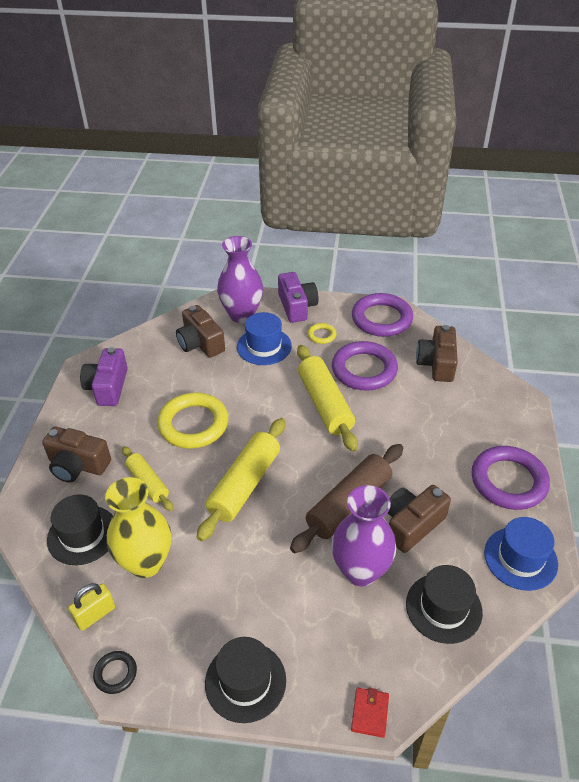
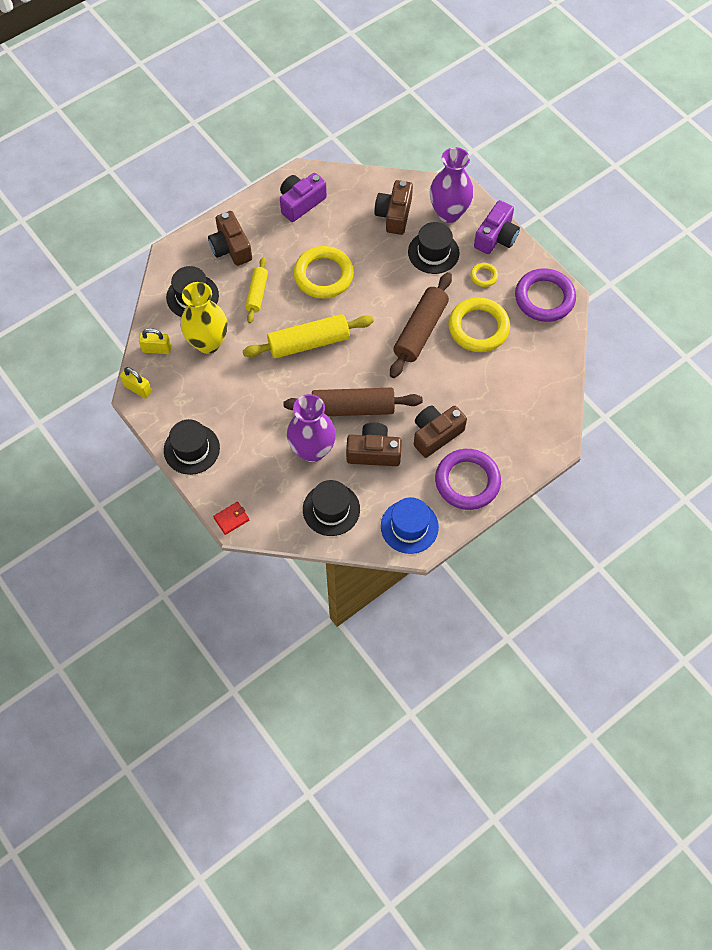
camera: 45 degrees right, 20 degrees up
black ring [93,651,137,694] -> yellow padlock [120,367,152,399]
blue hat [237,312,292,365] -> black hat [408,222,459,274]
yellow rolling pin [297,345,358,451] -> brown rolling pin [390,272,452,378]
purple ring [332,341,398,391] -> yellow ring [448,297,510,352]
brown camera [416,325,458,382] -> brown camera moved to [414,406,467,458]

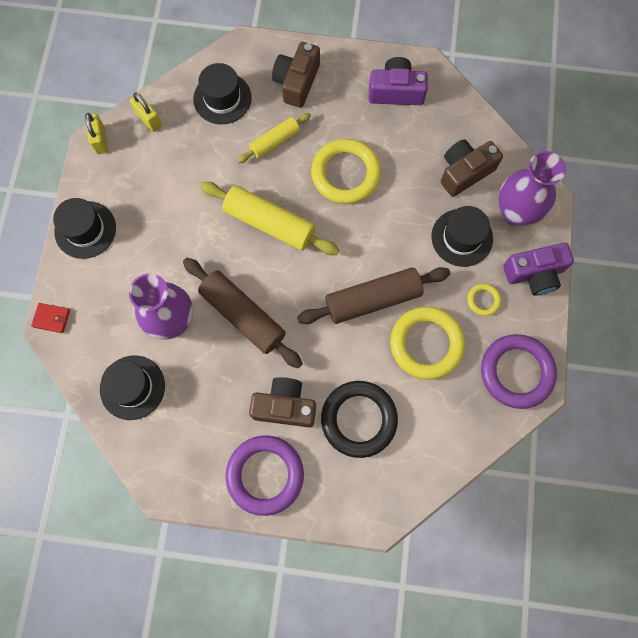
camera: 45 degrees right, 10 degrees up
yellow vase [181,282,228,354] -> none
brown camera [346,422,402,466] -> none
blue hat [381,497,439,554] -> none
none -> black ring [321,381,398,458]

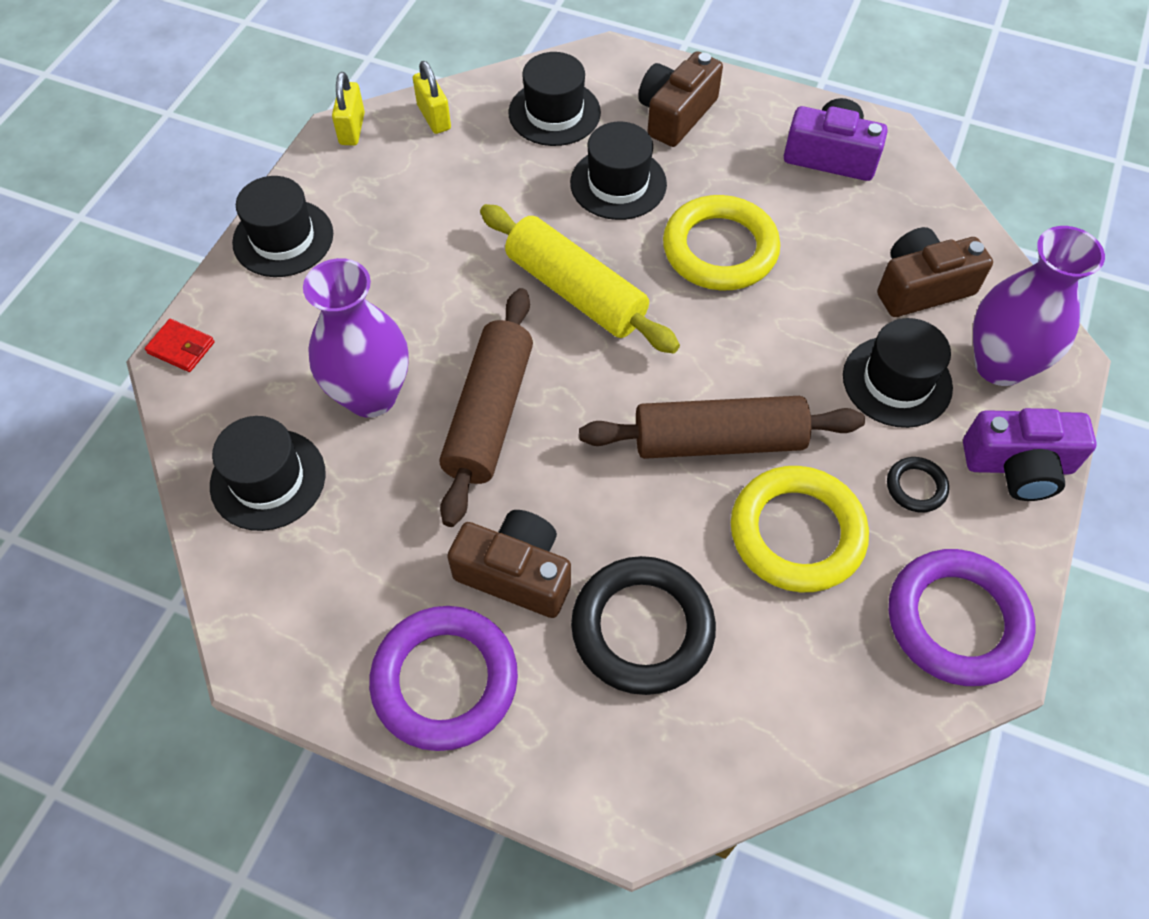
camera: 15 degrees right, 15 degrees down
brown rolling pin [183,258,303,368] -> brown rolling pin turned 45 degrees clockwise [440,288,533,527]
yellow rolling pin [237,113,311,163] -> black hat [570,122,667,220]
yellow ring [467,284,501,316] -> black ring [887,457,949,513]

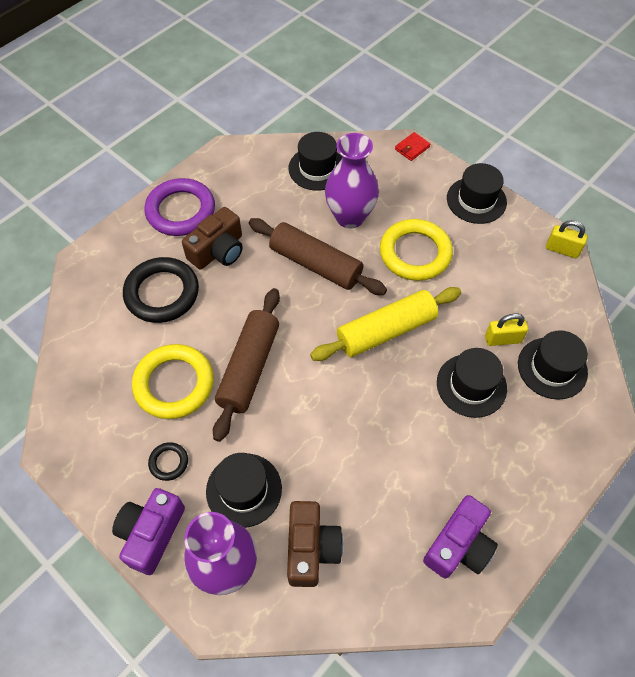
camera: 110 degrees right, 0 degrees up
yellow padlock [413,61,451,134] -> yellow padlock moved to [485,314,528,346]
brown camera [638,51,723,147] -> none
yellow ring [663,195,780,290] -> yellow ring moved to [380,219,453,281]
purple ring [889,549,1036,686] -> none

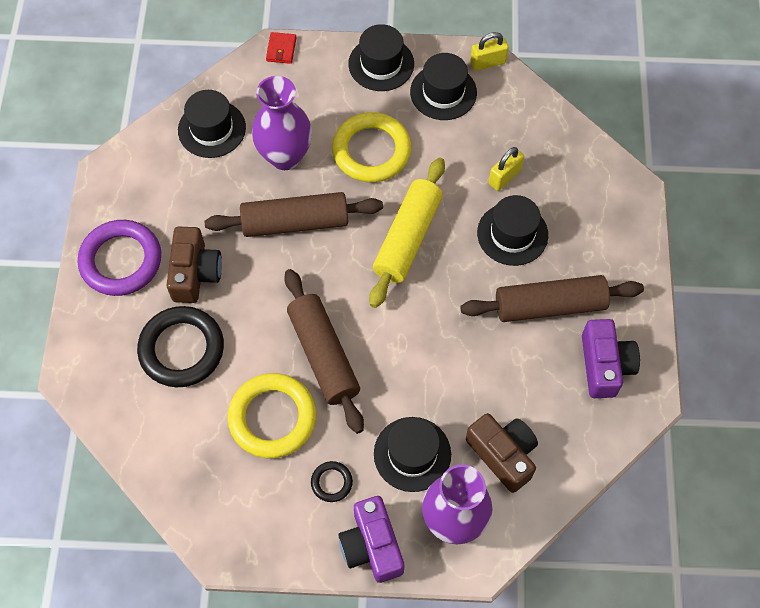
camera: 40 degrees left, 5 degrees up
black hat [518,330,588,400] -> black hat moved to [410,53,477,120]
none -> brown rolling pin [460,275,644,322]

